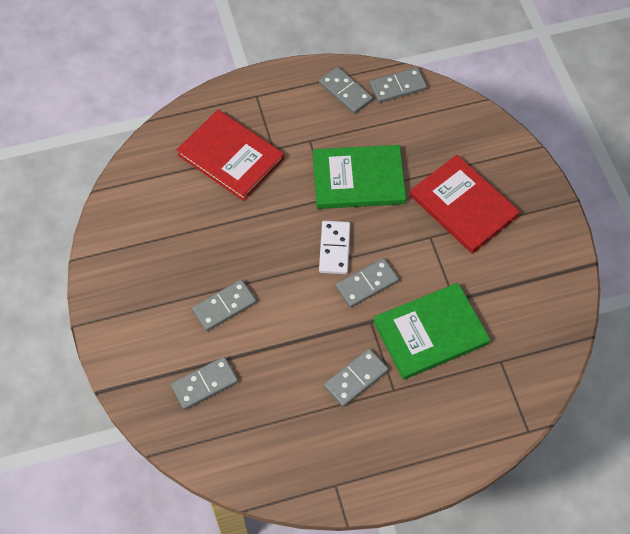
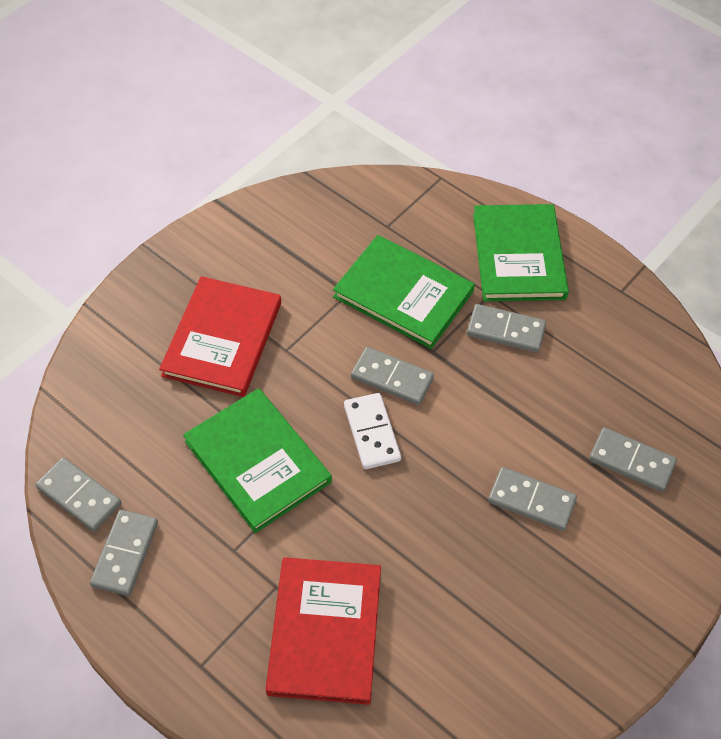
camera: 125 degrees left, 5 degrees down
white domino [319,221,350,274] -> white domino turned 75 degrees counterclockwise [344,393,401,469]
none -> green book [473,204,569,302]

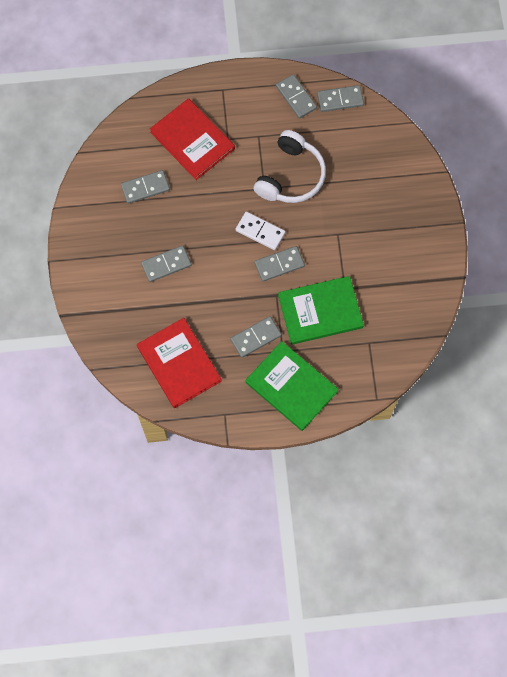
camera: 135 degrees right, 15 degrees up
red book [159,276,281,397] -> red book moved to [137,318,222,408]
green book [183,388,332,533] -> white headphones [253,130,326,203]
grey domino [589,427,677,492] -> grey domino moved to [121,170,170,204]

